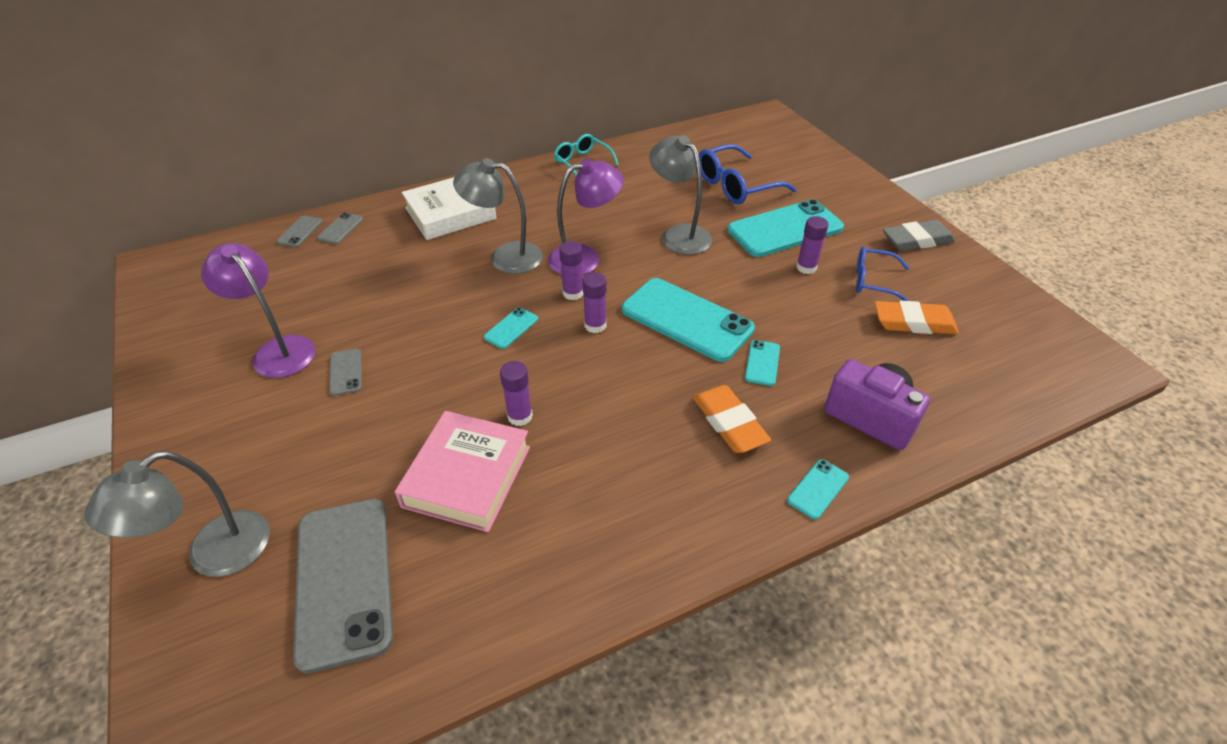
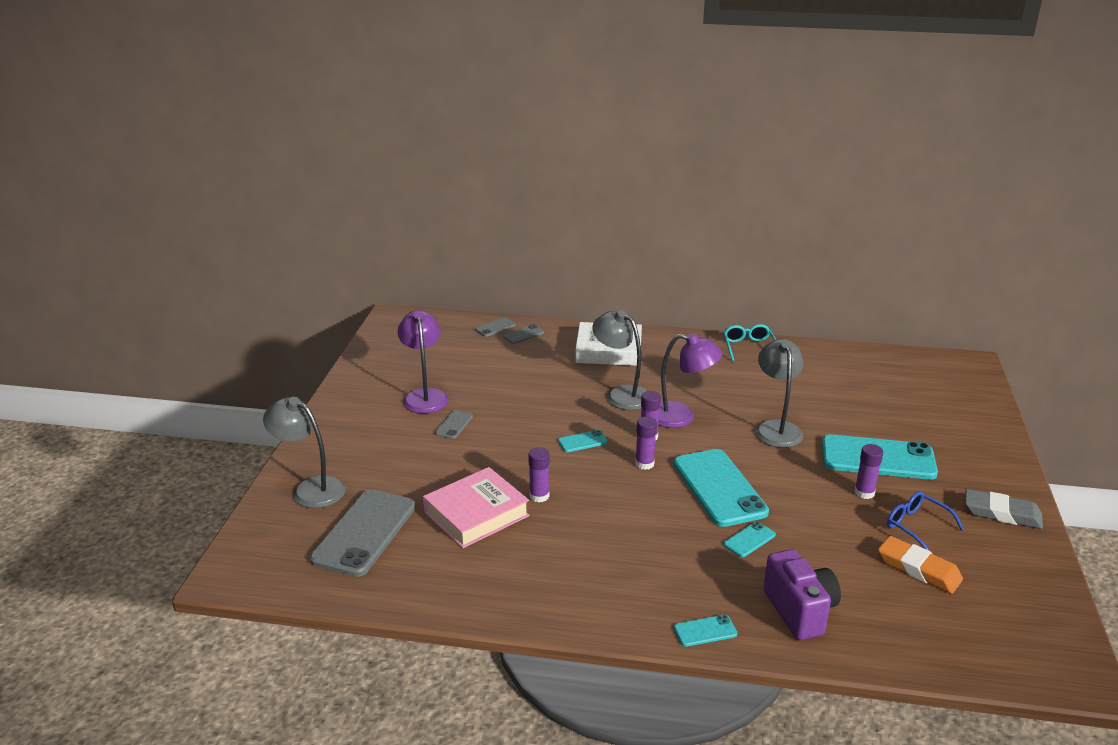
camera: 35 degrees right, 15 degrees down
grey lamp [84,451,270,577] -> grey lamp turned 45 degrees clockwise [263,397,346,508]
orange eraser [693,385,771,453] -> none
blue glasses [698,144,797,205] -> none

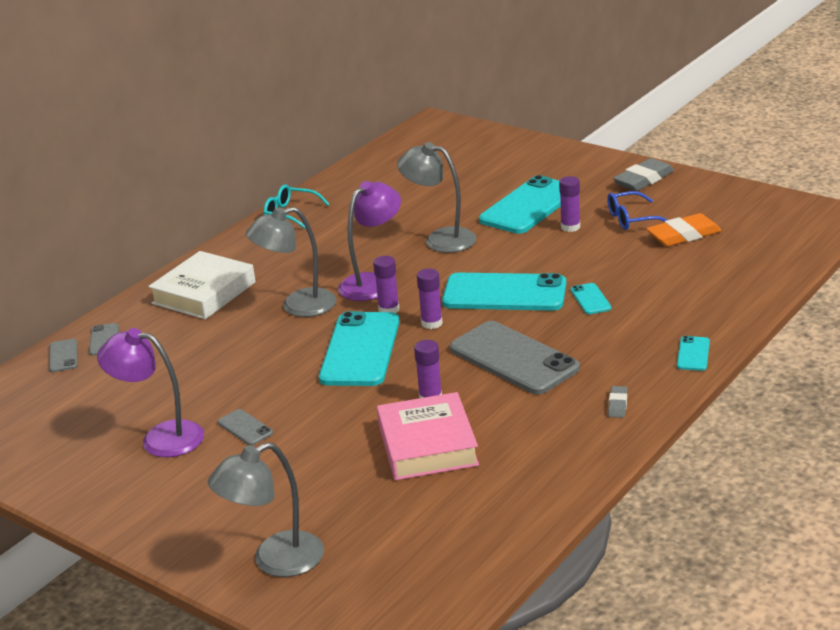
camera: 60 degrees left, 0 degrees up
grey phone [310,490,416,577] -> grey phone moved to [450,321,580,395]
turquoise phone [558,430,608,452] -> turquoise phone [319,311,399,386], size x2.28
purple camera [763,549,841,640] -> none
none -> grey eraser [608,386,628,418]

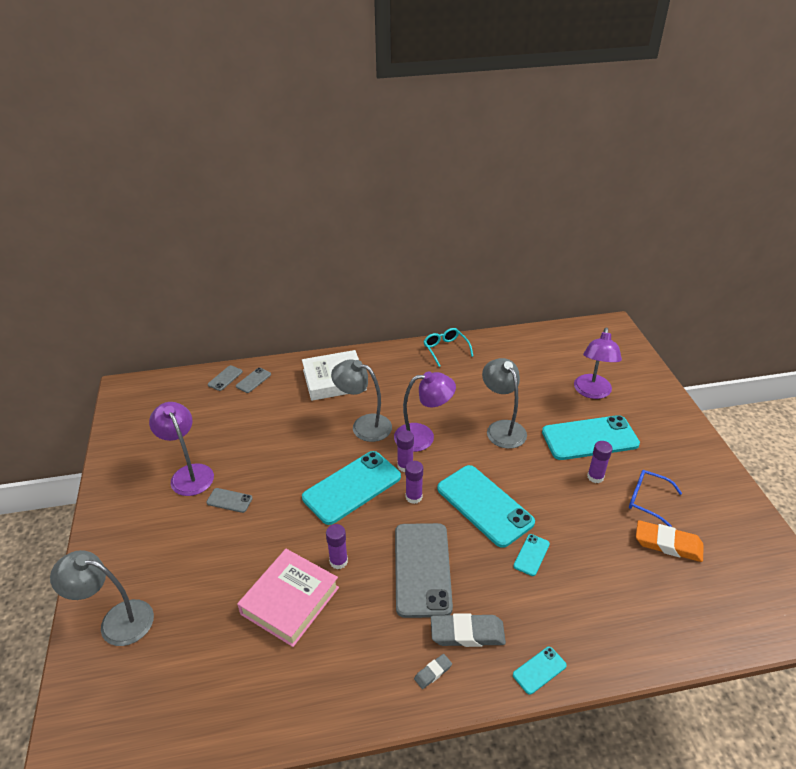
camera: 40 degrees right, 10 degrees up
grey phone [218,409,273,445] -> grey phone turned 75 degrees counterclockwise [206,488,253,513]
grey eraser [613,158,674,191] -> grey eraser moved to [431,613,506,647]
none -> purple lamp [574,327,622,399]

